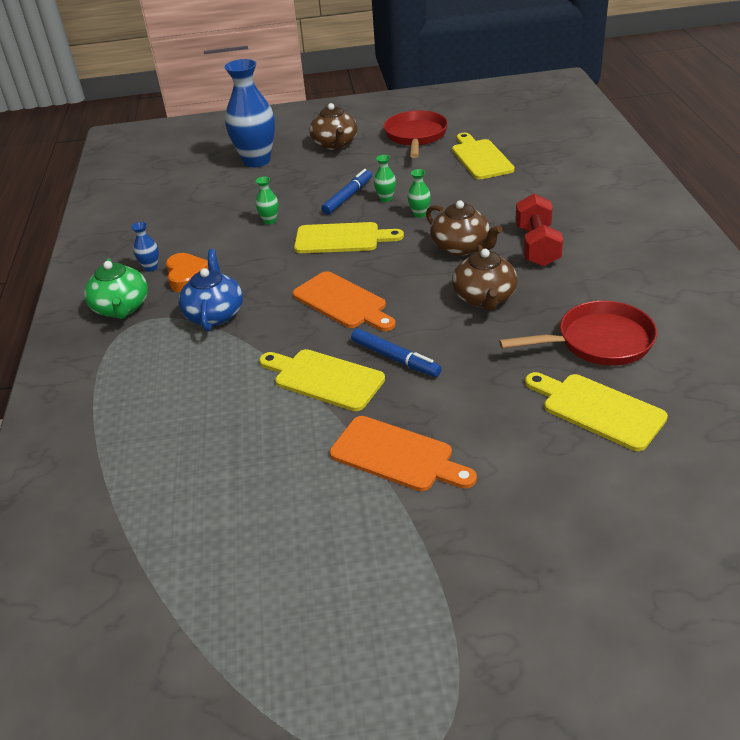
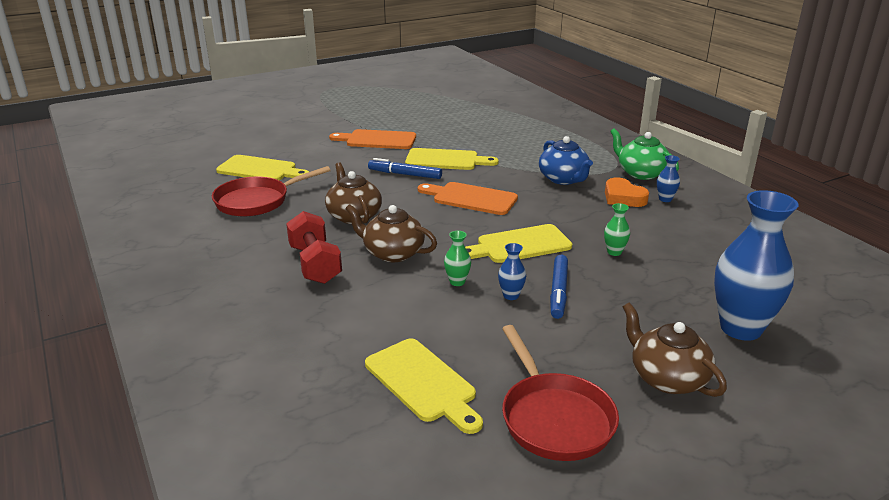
camera: 155 degrees right, 10 degrees down
green vase [374,155,396,202] -> blue vase [498,243,526,300]

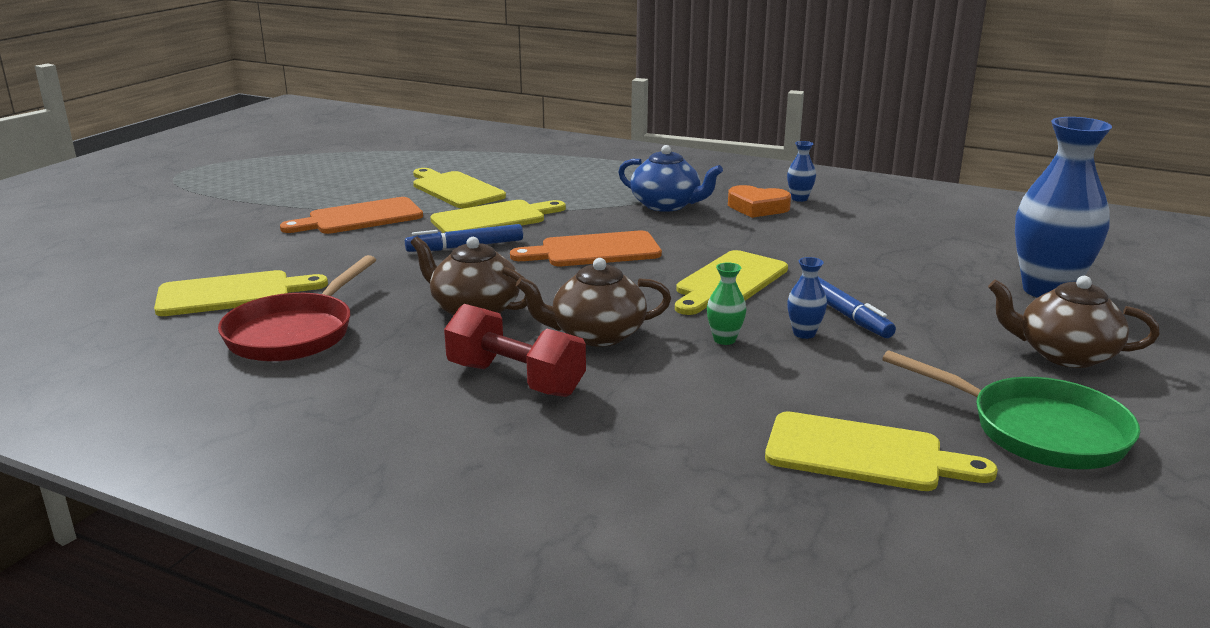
camera: 35 degrees left, 5 degrees down
red pan [502,325,619,461] -> green pan [882,350,1140,469]
green vase [604,203,630,256] -> none
green teapot [610,128,679,180] -> none
none -> yellow cutting board [413,168,506,209]

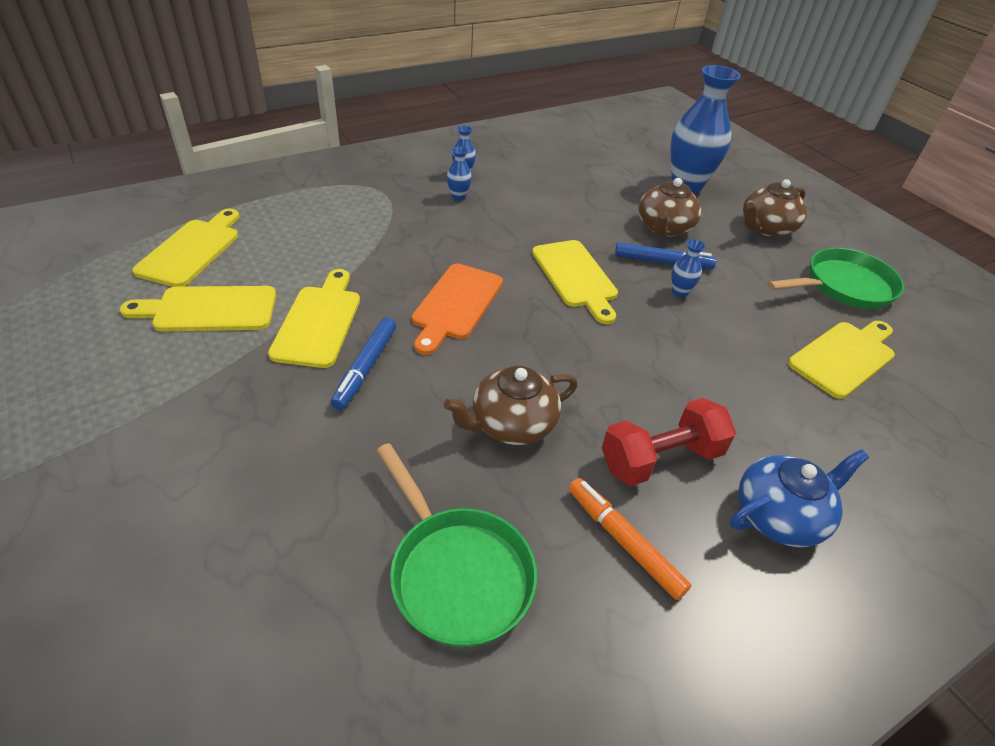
camera: 60 degrees left, 20 degrees up
yellow cutting board [154,270,328,316] -> yellow cutting board moved to [132,209,240,287]
red pan [218,255,376,362] -> green pan [376,443,537,647]
orange cutting board [280,197,423,234] -> none
brown teapot [516,258,671,347] -> brown teapot moved to [638,178,701,237]
blue teapot [618,145,723,212] -> blue teapot moved to [730,449,869,547]
green vase [707,262,746,345] -> none
orange heart [728,185,791,218] -> blue vase [447,146,472,200]
none -> orange marker [569,478,691,600]

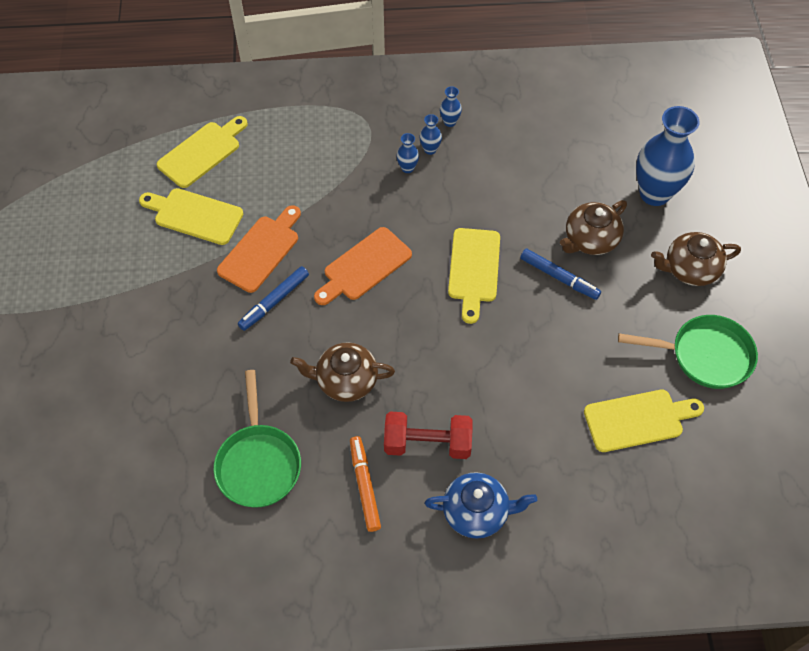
camera: 30 degrees right, 15 degrees up
yellow cutting board [268,269,360,368] -> orange cutting board [217,205,301,293]
blue vase [671,239,706,297] -> blue vase moved to [396,133,419,173]

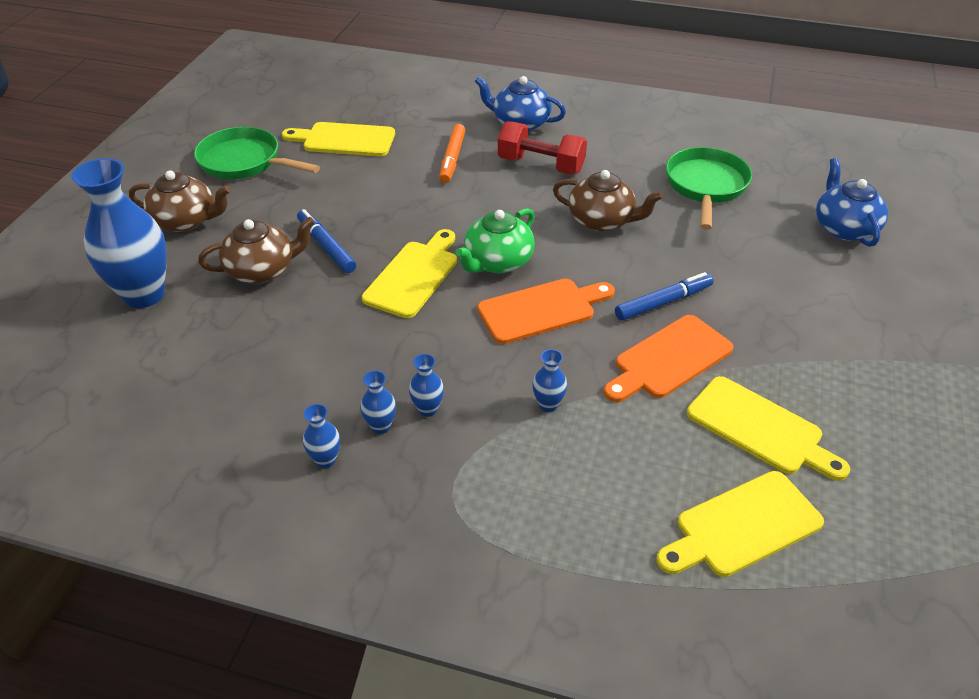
camera: 160 degrees left, 15 degrees down
orange marker [350,436,381,532] -> orange marker moved to [439,124,465,183]
none -> green teapot [455,208,535,273]
none -> blue vase [532,349,567,412]
none -> blue teapot [816,158,888,247]

